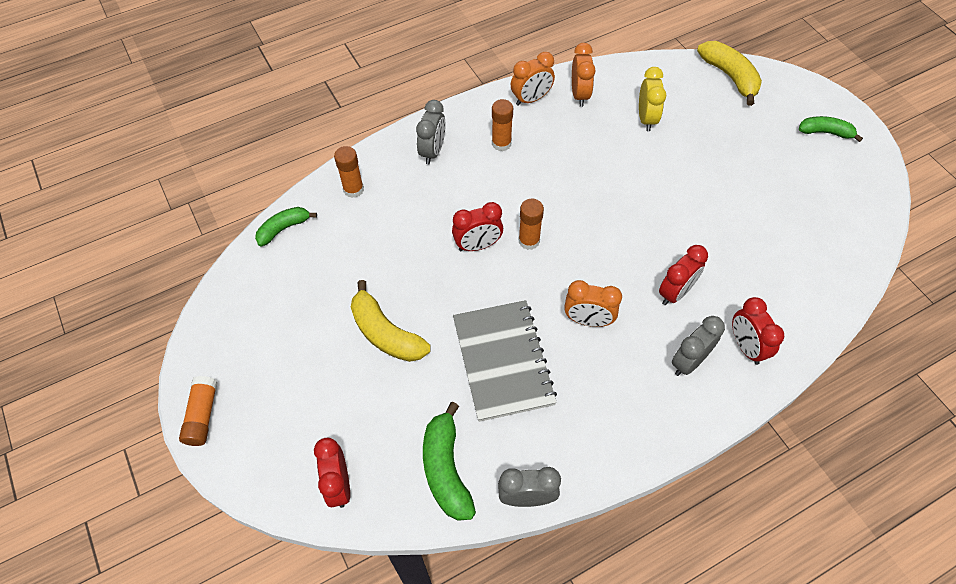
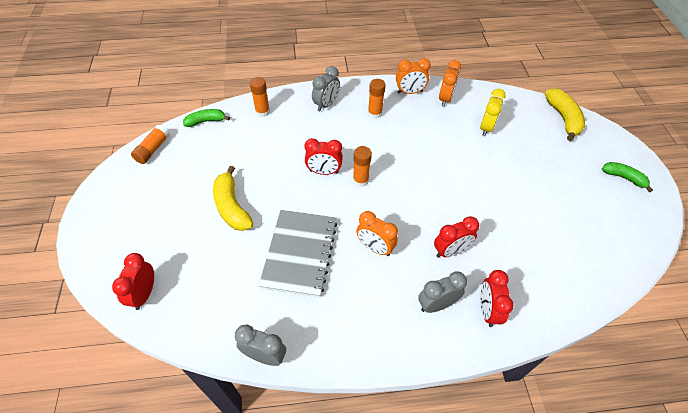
camera: 20 degrees right, 5 degrees down
orange glue stick [179,376,218,446] -> orange glue stick moved to [131,125,169,164]
green banana [423,402,476,521] -> none

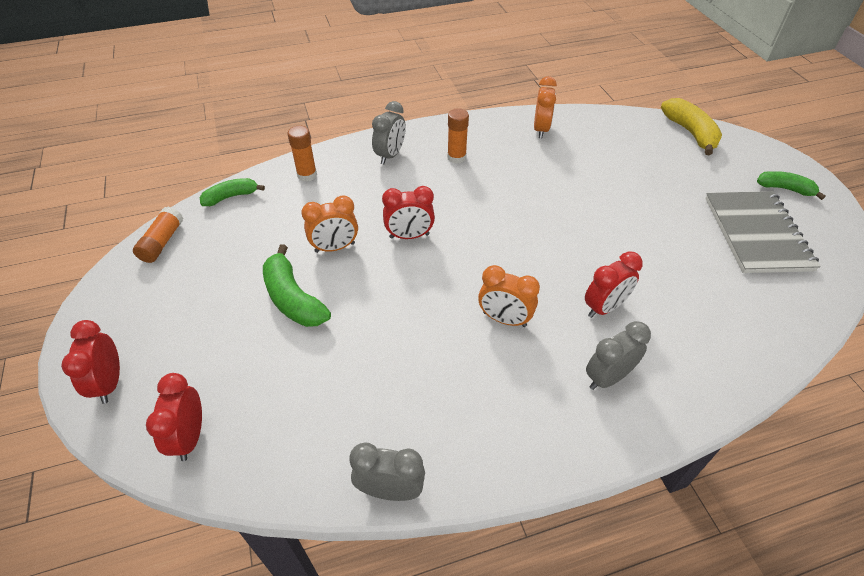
camera: 10 degrees left, 5 degrees down
yellow banana [213,166,254,231] -> green banana [263,244,331,327]
grey notebook [259,210,337,298] -> grey notebook moved to [705,191,821,273]
orange glue stick [353,146,372,187] -> none
orange clock [396,58,431,94] -> orange clock moved to [301,195,358,253]
yellow clock [480,89,506,136] -> none
red clock [480,270,514,327] -> red clock moved to [61,320,120,404]

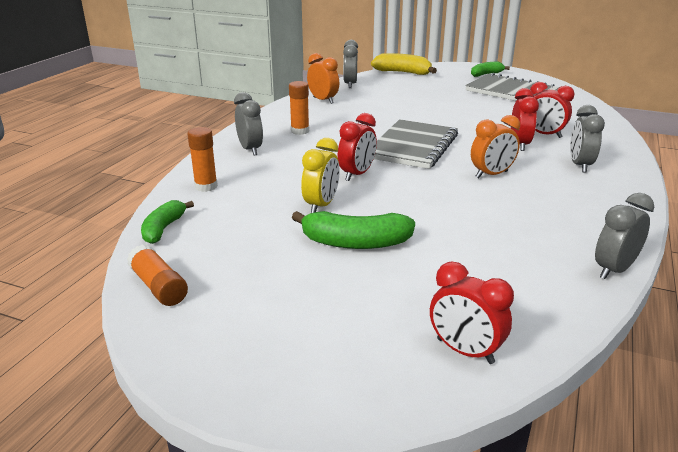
camera: 50 degrees left, 20 degrees down
red clock [61,320,120,404] -> red clock moved to [530,82,575,138]
orange clock [301,195,358,253] -> yellow clock [301,138,340,213]
none -> grey clock [343,40,358,88]
none -> grey notebook [374,119,458,169]

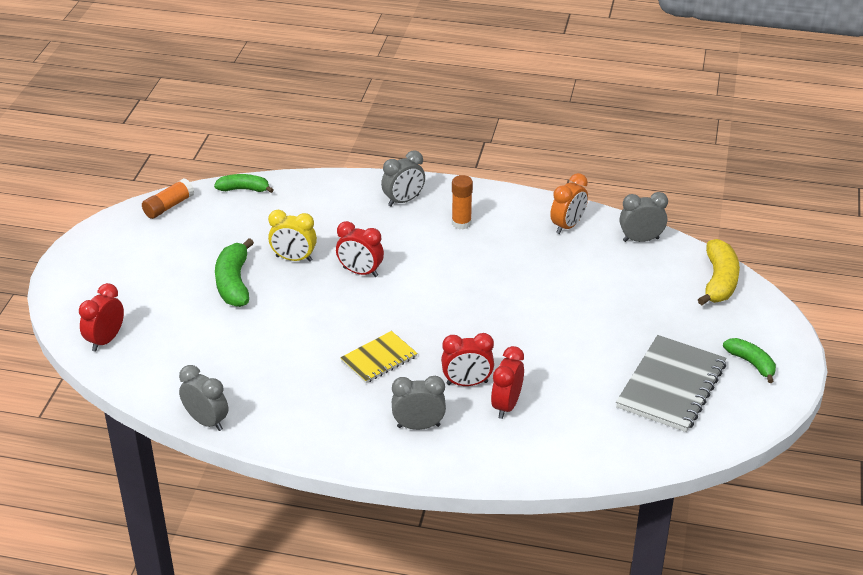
camera: 80 degrees right, 10 degrees up
orange glue stick [187,127,218,192] -> none
grey notebook [374,119,458,169] -> none
orange clock [471,115,520,178] -> yellow notebook [340,331,417,383]

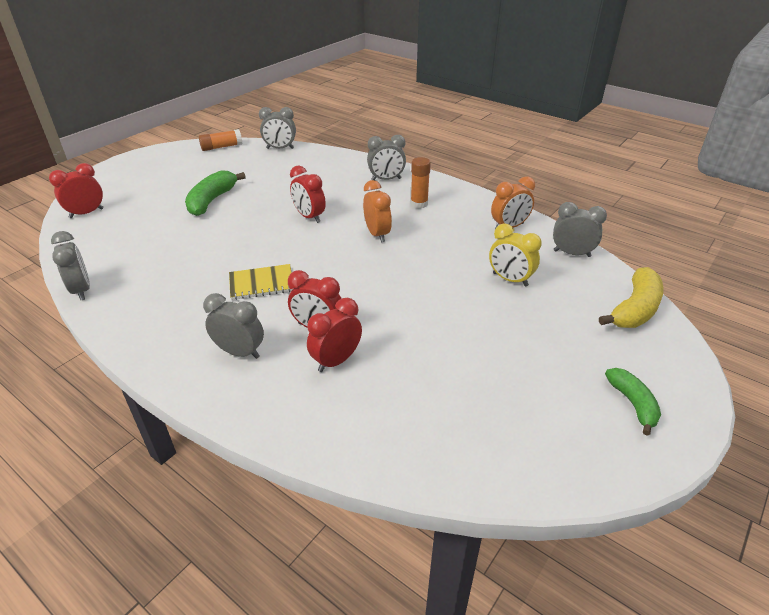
camera: 25 degrees right, 0 degrees up
green banana [214,174,274,193] -> grey clock [259,107,296,149]
yellow clock [268,210,317,262] -> yellow clock moved to [489,223,542,287]
grey notebook [616,335,727,432] -> none
none -> orange clock [363,180,392,242]

